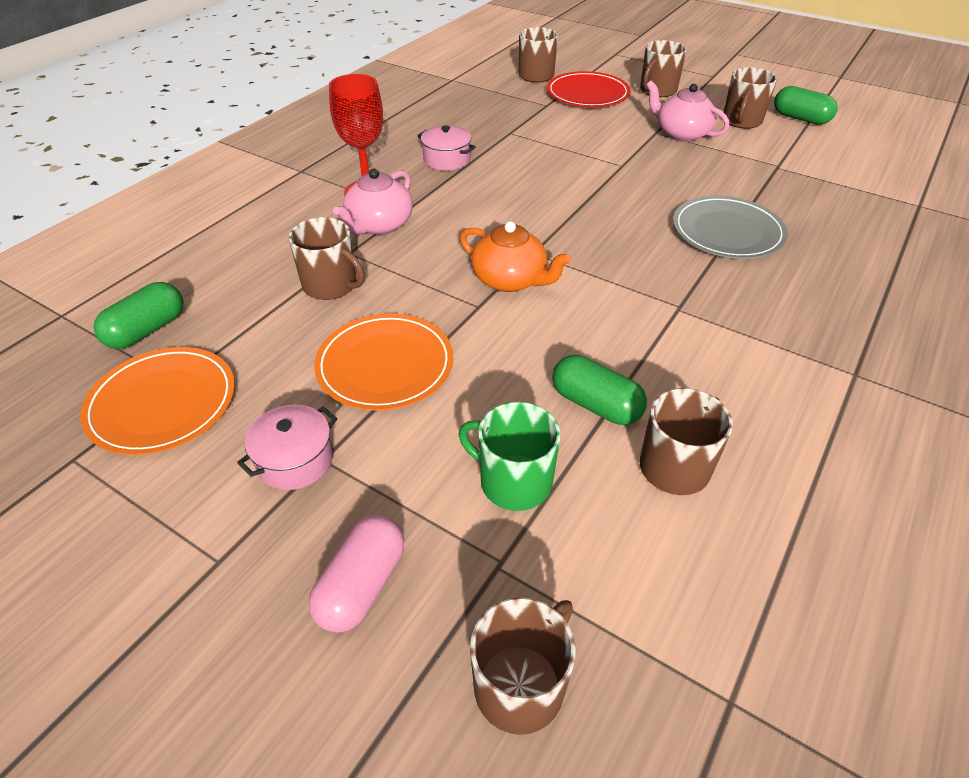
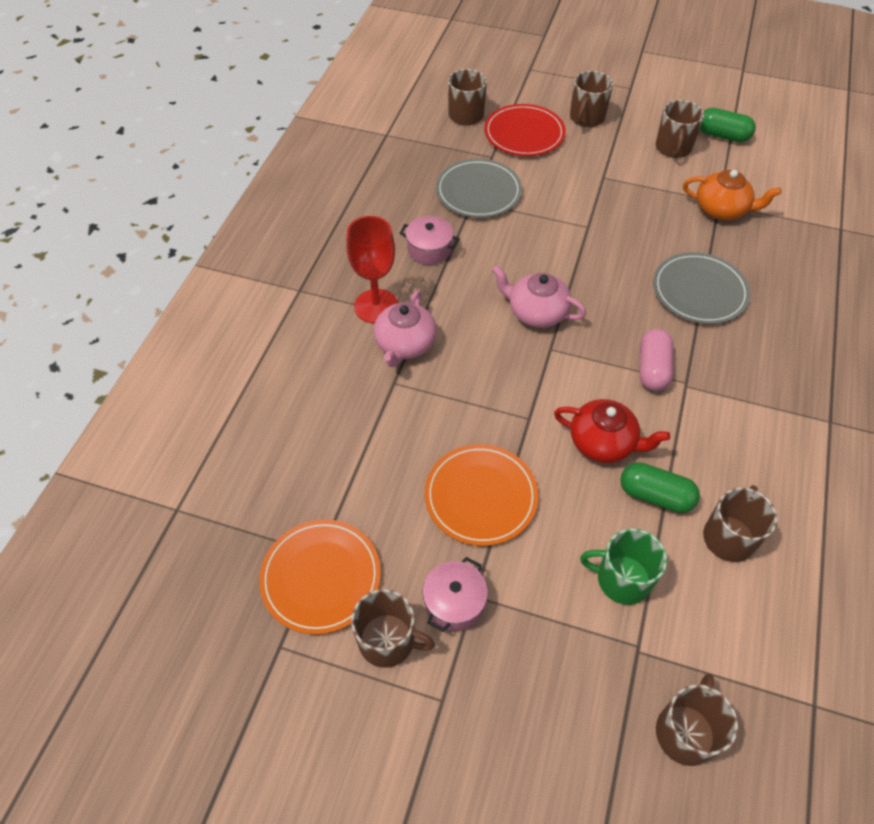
camera: 15 degrees left, 10 degrees up
green capsule [93,282,183,349] -> none
brown mug [289,217,365,300] -> brown mug moved to [351,589,435,668]
pink capsule [309,515,404,633] -> pink capsule moved to [639,329,673,391]
orange teapot [460,221,571,292] -> orange teapot moved to [683,170,782,220]
pink teapot [646,81,729,142] -> pink teapot moved to [492,265,586,328]
none -> grey plate [436,159,522,218]
none -> red teapot [554,399,670,463]

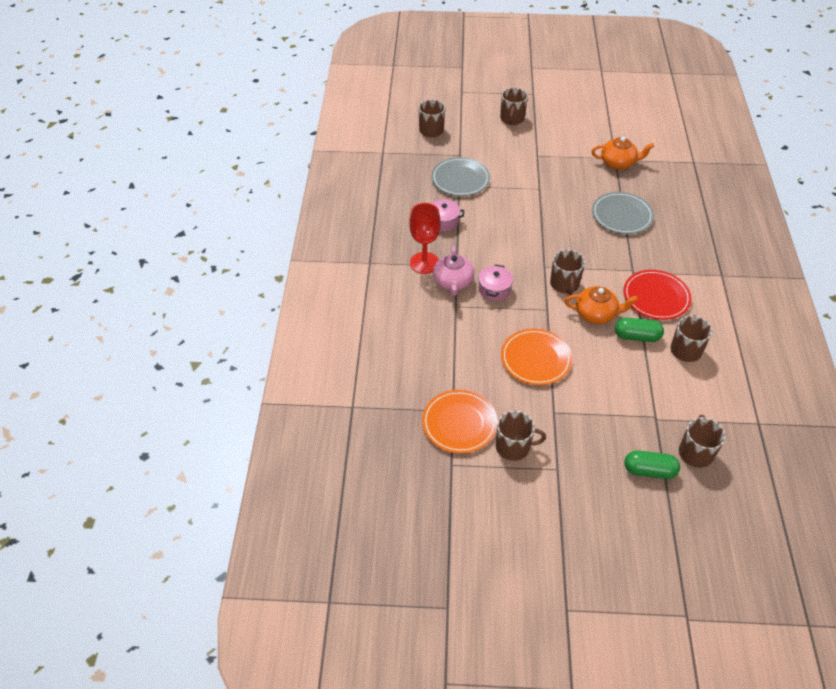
camera: 15 degrees left, 5 degrees down
pink pot [423,557,488,632] -> pink pot moved to [478,264,513,301]
red plate [484,104,566,156] -> red plate moved to [623,270,692,320]
pink teapot [492,265,586,328] -> none
red teapot [554,399,670,463] -> orange teapot [564,286,638,324]
green mug [580,528,667,605] -> none
pink capsule [639,329,673,391] -> none
brown mug [656,100,704,158] -> brown mug moved to [550,250,585,295]
green capsule [700,108,756,142] -> green capsule moved to [624,450,680,479]

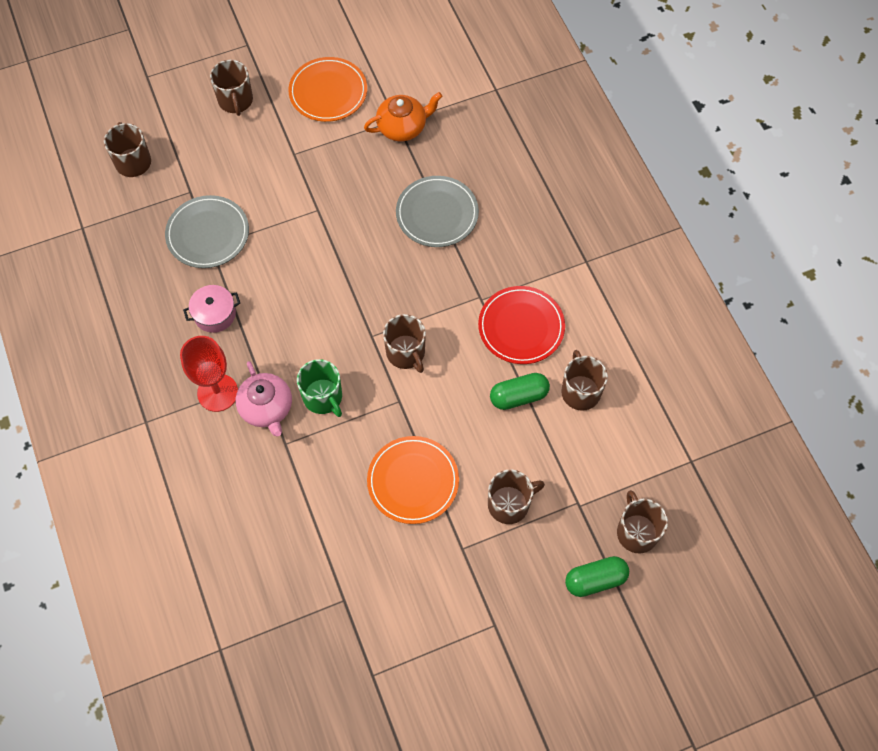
camera: 25 degrees left, 15 degrees up
orange plate [422,390,498,454] -> orange plate moved to [288,57,367,122]
pink pot [478,264,513,301] -> green mug [297,359,342,417]
brown mug [496,411,546,461] -> brown mug moved to [488,469,545,524]
orange teapot [564,286,638,324] -> none

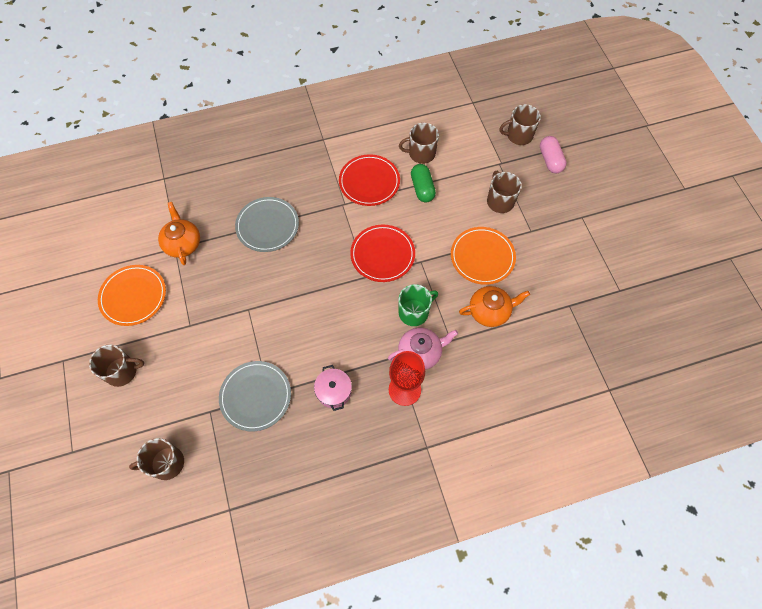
camera: 85 degrees left, 0 degrees up
brown mug [383,314,426,373] -> red plate [350,225,415,282]
green capsule [565,556,629,597] -> pink capsule [540,136,567,174]
none -> orange teapot [459,286,530,327]

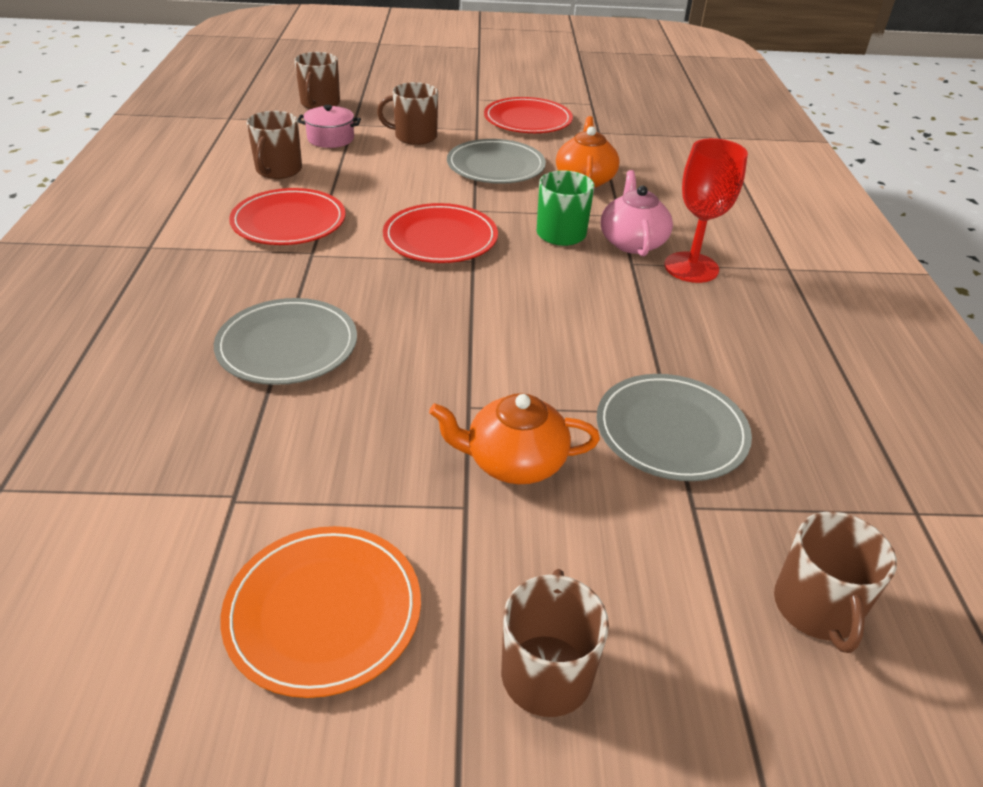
camera: 75 degrees left, 25 degrees down
orange teapot [158,202,200,265] -> orange teapot moved to [429,393,600,484]
pink pot [314,365,352,411] -> pink pot moved to [298,105,361,148]
green capsule [411,164,436,203] -> none
orange plate [451,227,516,285] -> grey plate [447,139,546,184]
pink capsule [540,136,567,174] -> none
none -> red plate [484,97,573,133]

